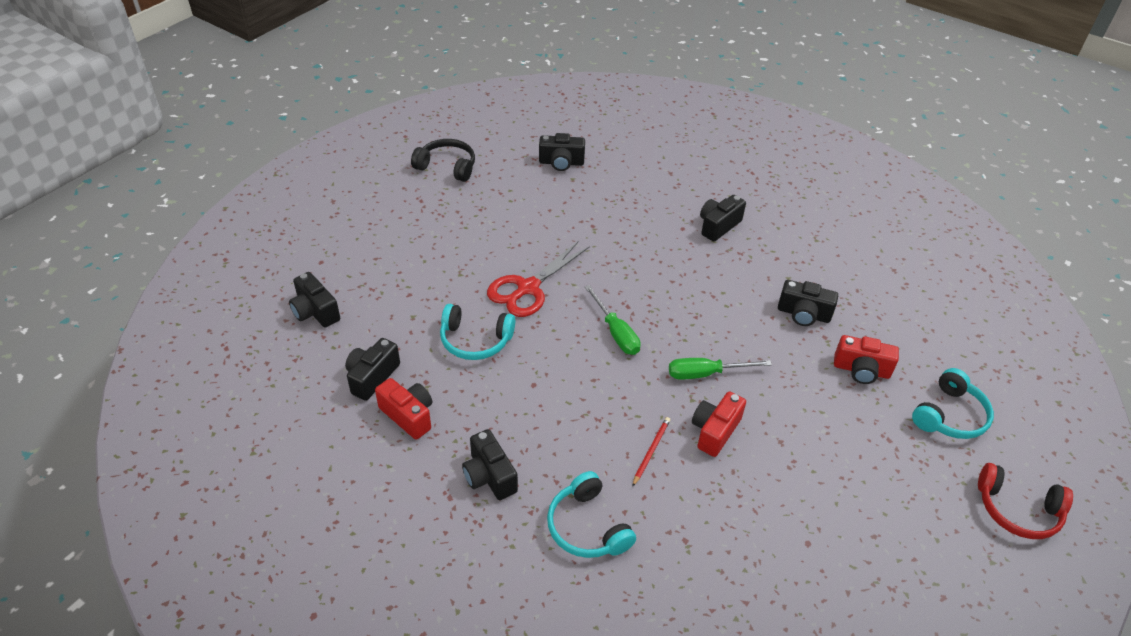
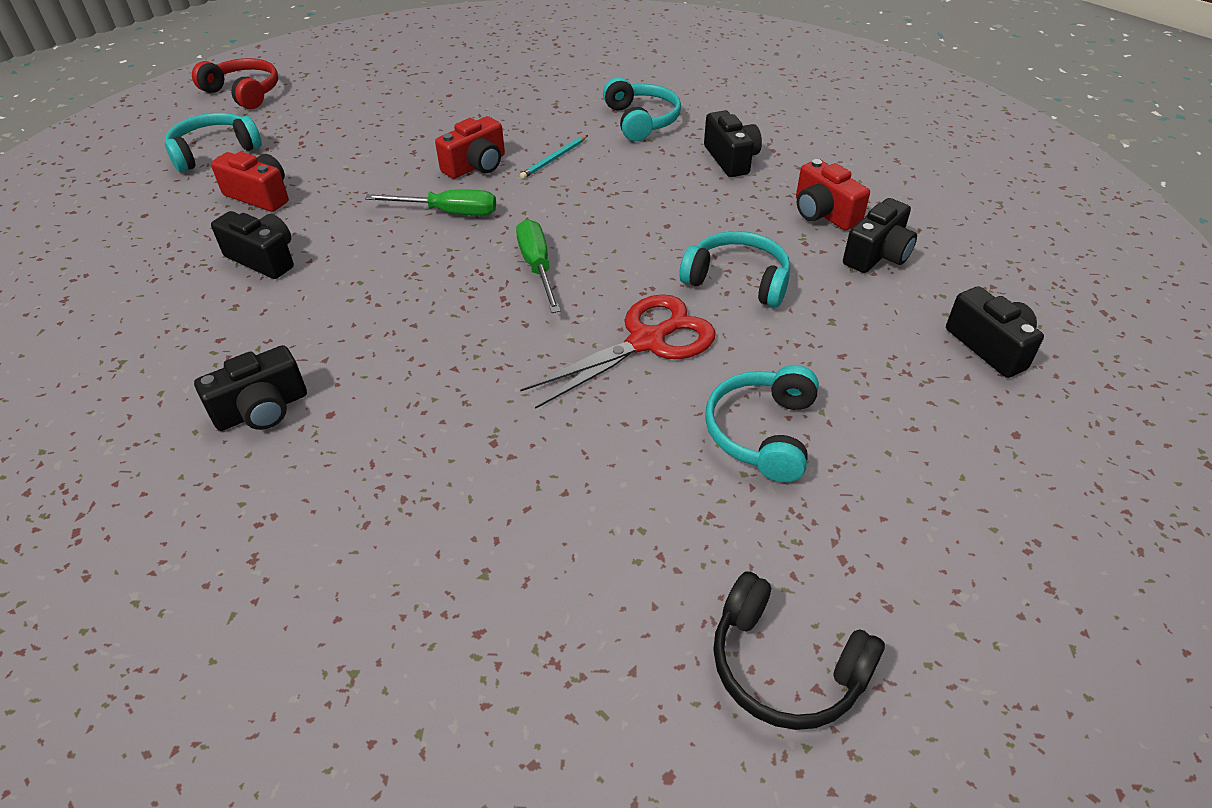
camera: 165 degrees left, 0 degrees up
black camera [539,133,585,171] -> none
red pencil [632,417,670,487] -> turquoise pencil [520,135,588,179]
none -> turquoise headphones [705,365,819,482]

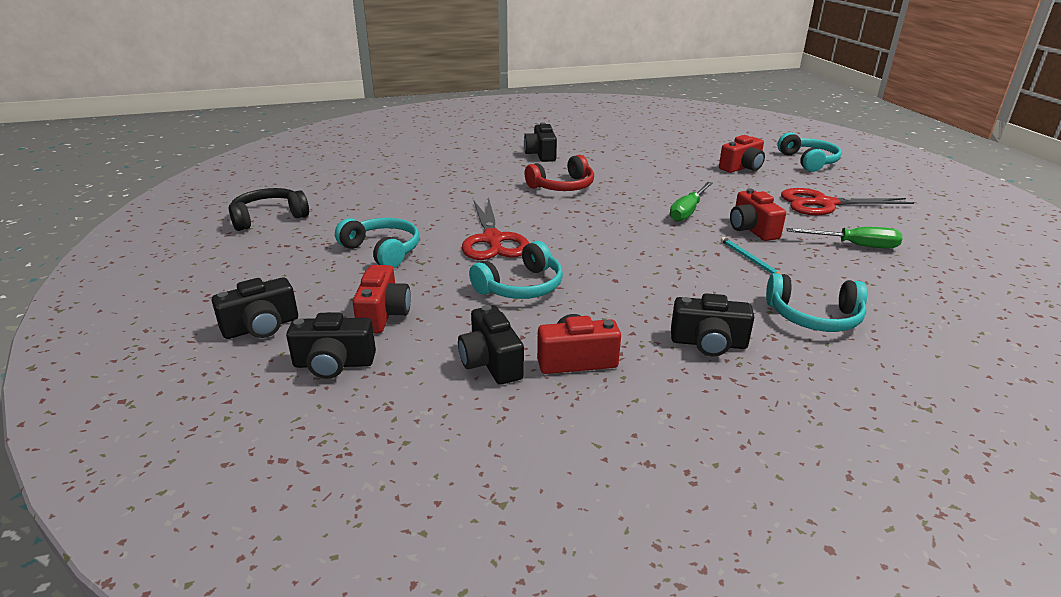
camera: 115 degrees right, 15 degrees down
red headphones [192,58,278,109] -> red headphones moved to [525,155,594,191]
black camera [211,211,294,279] -> black camera moved to [212,277,298,339]
green screwdriver [516,219,560,313] -> green screwdriver moved to [786,227,902,249]
none -> red camera [353,265,411,333]
none -> red scissors [781,188,914,215]

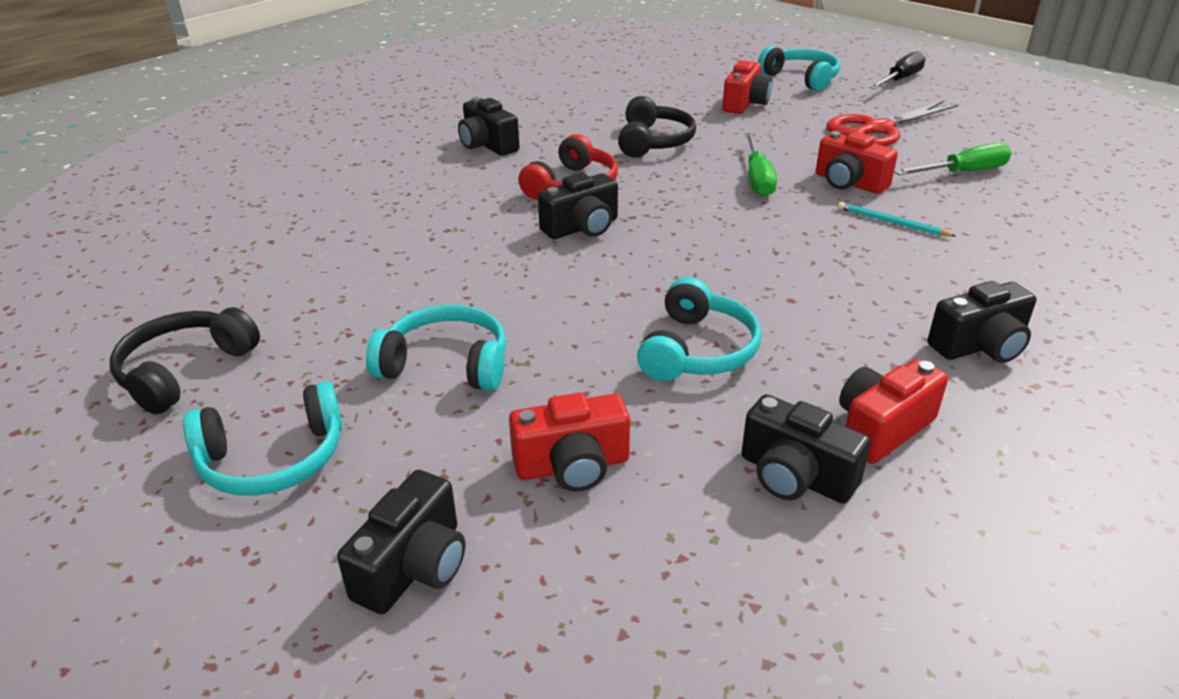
camera: 30 degrees left, 5 degrees up
black camera [286,312,376,379] -> black camera moved to [538,173,618,239]
red camera [353,265,411,333] -> red camera turned 105 degrees clockwise [509,393,630,492]
red scissors [462,197,529,260] -> none
turquoise headphones [766,273,867,332] -> turquoise headphones moved to [183,381,342,496]
none -> black headphones [618,96,696,157]
none -> black screwdriver [869,51,926,89]

